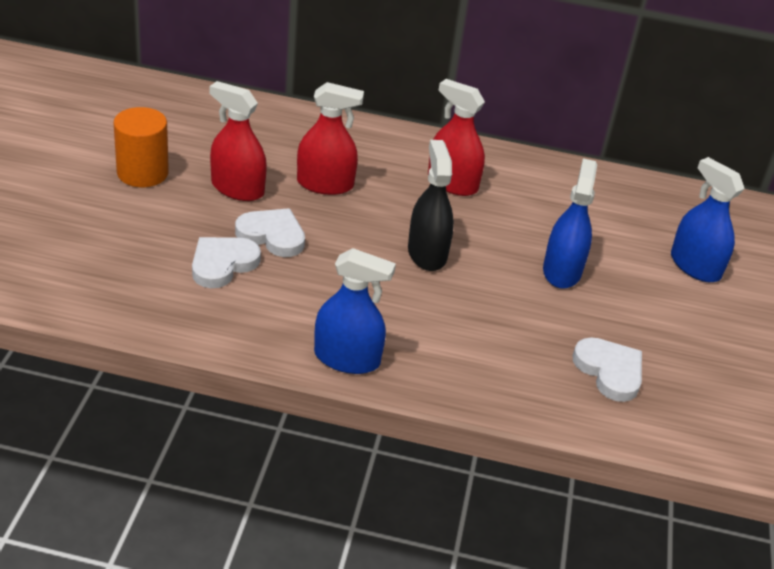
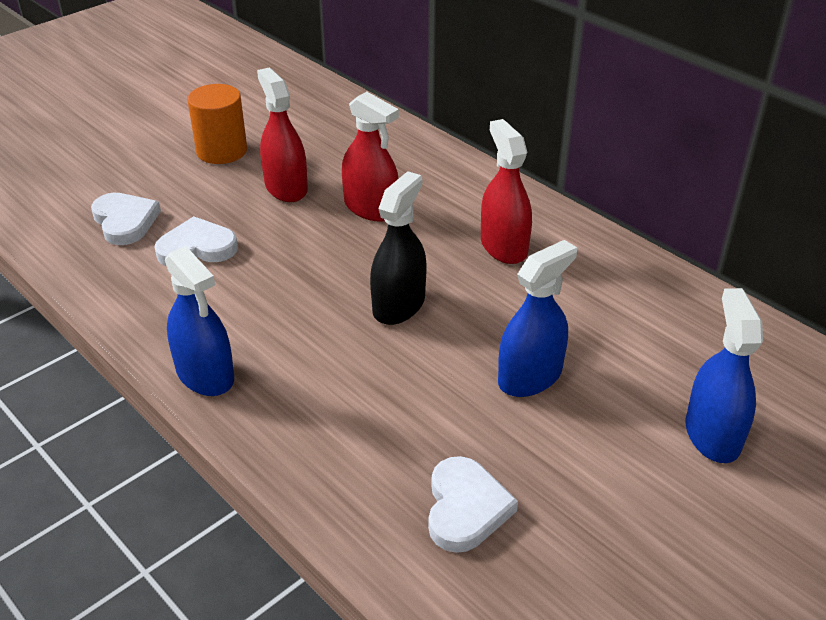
camera: 40 degrees right, 0 degrees up
white heart [235,208,305,257] -> white heart moved to [91,193,161,245]

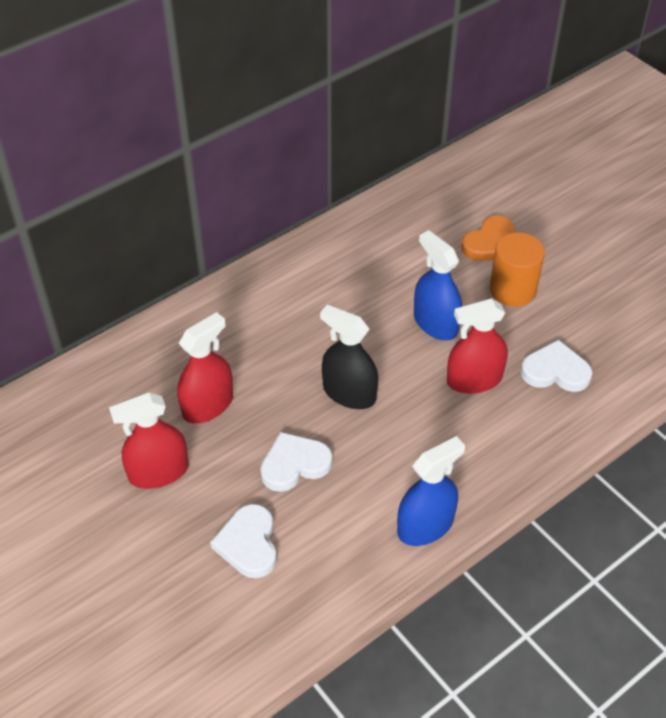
camera: 85 degrees left, 10 degrees up
white heart [91,193,161,245] -> white heart moved to [260,432,332,492]
orange cylinder [188,84,247,164] -> orange cylinder moved to [490,232,545,306]
red spray bottle [481,119,532,264] -> red spray bottle moved to [447,298,508,394]
blue spray bottle [686,288,763,463] -> orange heart [461,215,515,261]

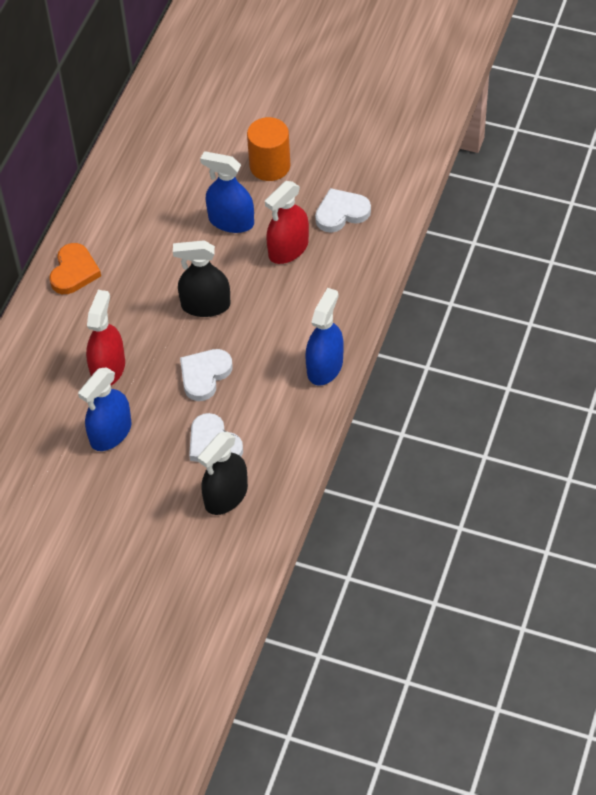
camera: 30 degrees left, 5 degrees up
red spray bottle [109,392,189,489] -> blue spray bottle [78,367,132,451]
orange heart [461,215,515,261] -> orange heart moved to [49,243,101,294]
none -> black spray bottle [198,432,248,515]

